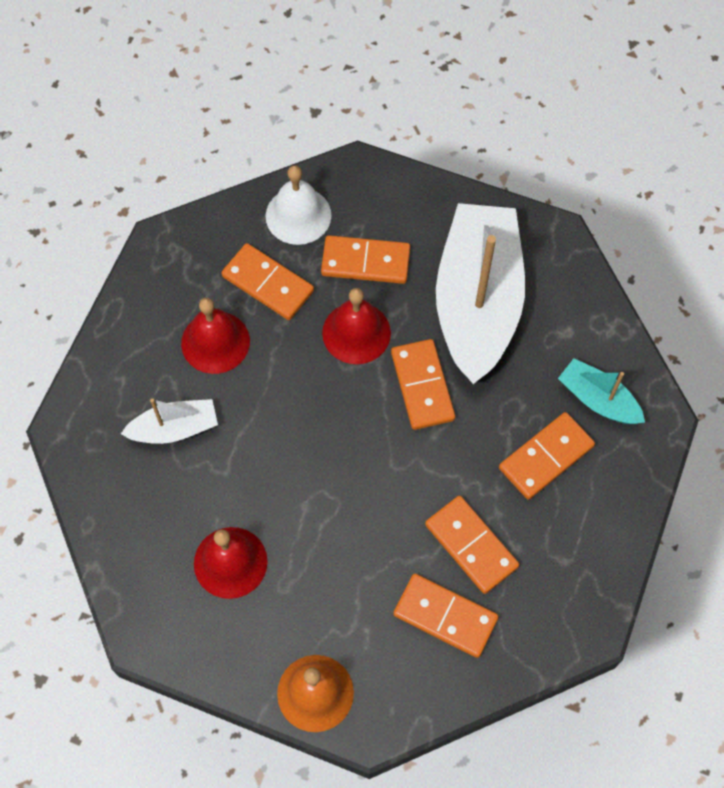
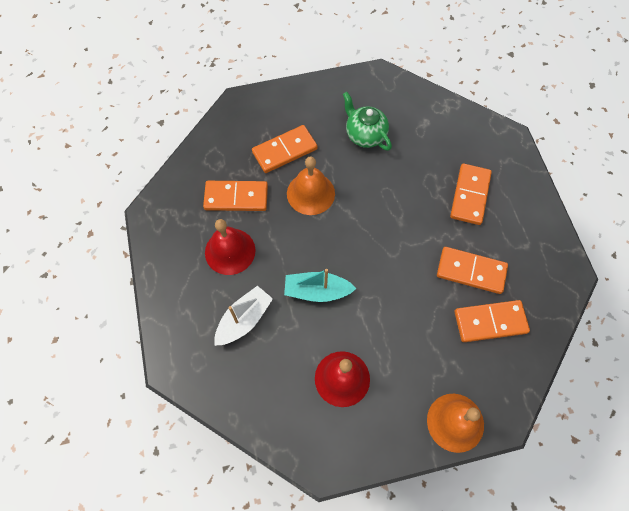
camera: 35 degrees left, 0 degrees up
white bell [265,165,331,245] -> none
red bell [322,288,391,364] -> orange bell [287,157,335,215]
orange domino [391,339,455,430] -> none
white boat [436,203,525,384] -> green teapot [343,92,392,151]
turquoise boat [558,358,645,424] -> turquoise boat moved to [284,269,356,302]

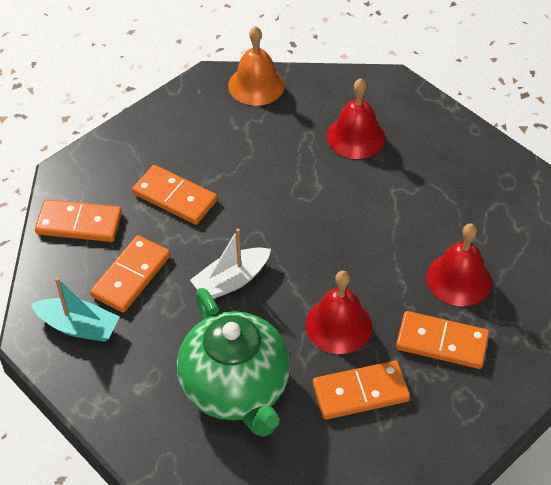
camera: 165 degrees left, 15 degrees down
white boat [215,286,273,346] -> white boat moved to [190,228,271,299]
turquoise boat [284,269,356,302] -> turquoise boat moved to [31,277,120,342]
orange bell [287,157,335,215] -> red bell [305,271,373,354]
green teapot [343,92,392,151] -> green teapot [177,288,290,437], size x1.75
orange domino [455,300,530,342] -> orange domino moved to [35,199,122,242]

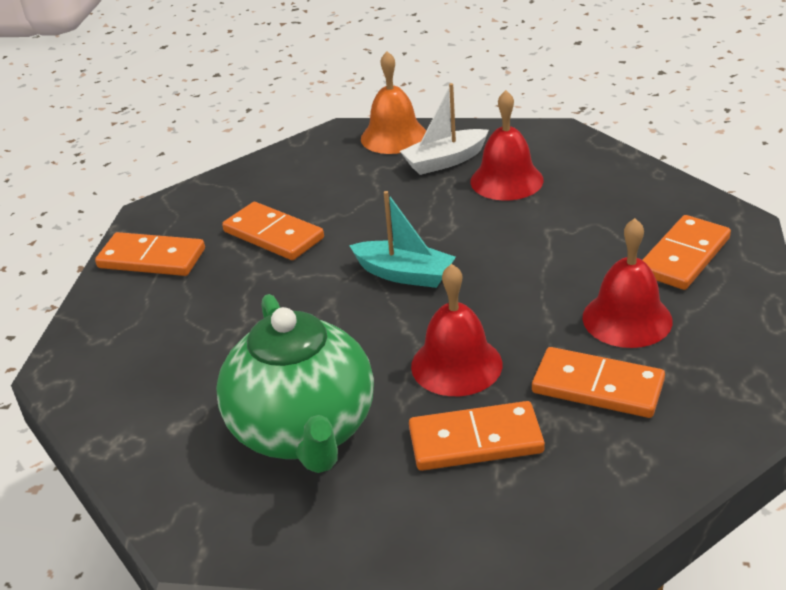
camera: 10 degrees right, 15 degrees down
turquoise boat [31,277,120,342] -> turquoise boat moved to [349,191,456,288]
orange domino [90,235,170,313] -> orange domino moved to [643,215,731,290]
white boat [190,228,271,299] -> white boat moved to [400,83,489,175]

